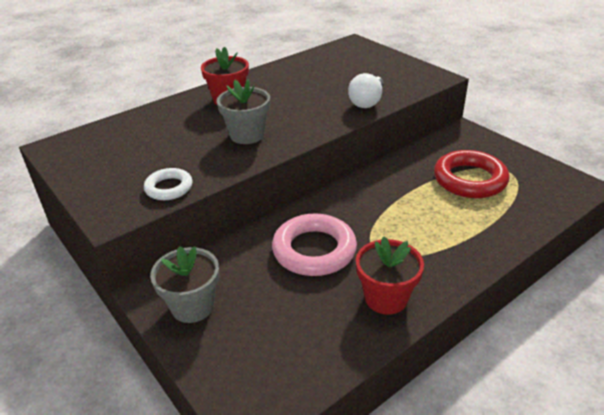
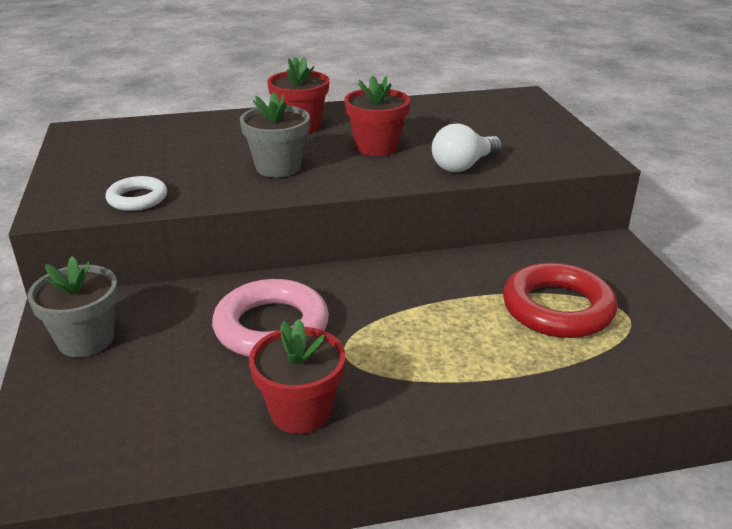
camera: 25 degrees right, 5 degrees down
none -> red flower pot [344,75,410,156]

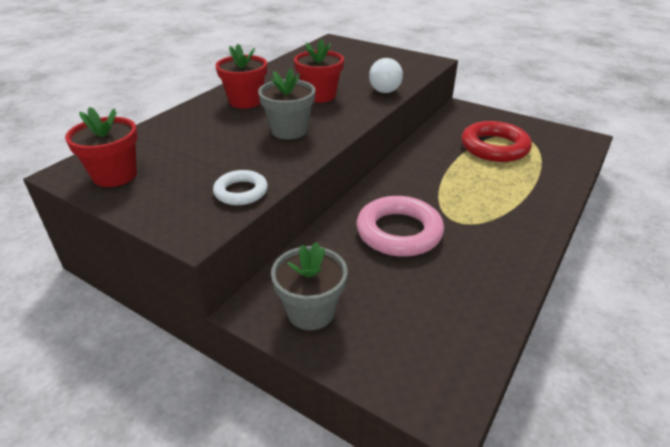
camera: 45 degrees left, 5 degrees up
red flower pot [249,319,346,434] -> red flower pot moved to [65,107,138,187]

